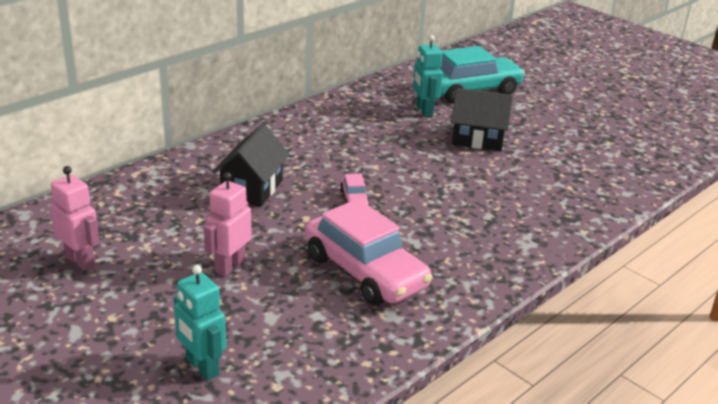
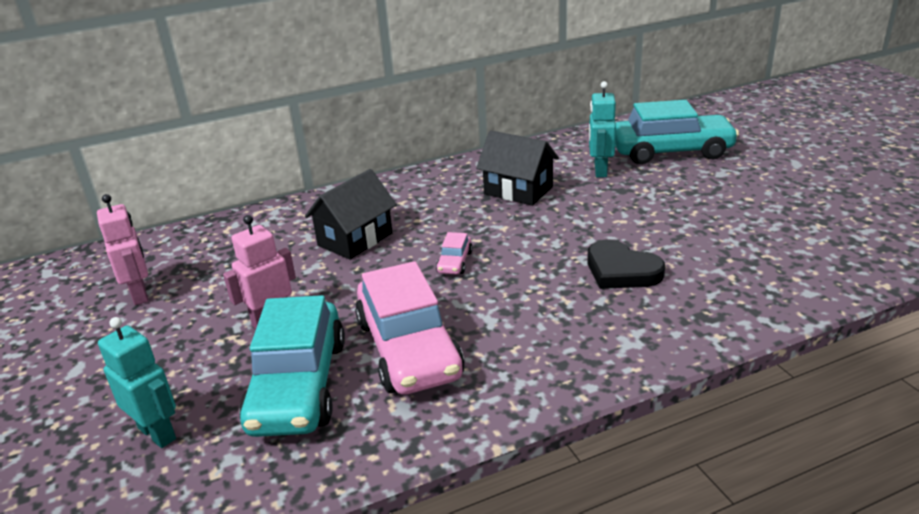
camera: 25 degrees right, 0 degrees up
turquoise robot [174,265,226,381] -> turquoise robot turned 150 degrees clockwise [98,317,176,448]
black house [451,88,513,151] -> black house moved to [476,130,559,206]
none -> turquoise car [239,295,345,437]
none -> black heart [587,240,665,289]

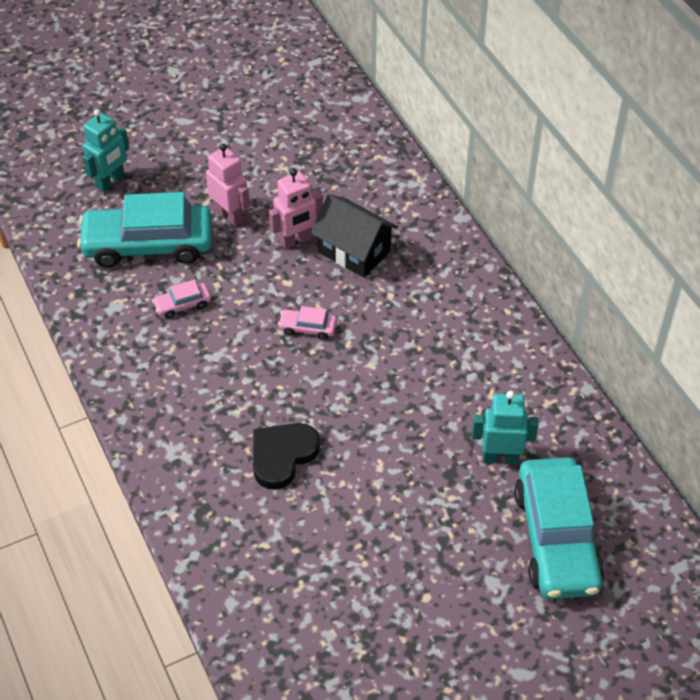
camera: 85 degrees right, 20 degrees up
pink robot [97,194,148,305] -> pink robot moved to [269,169,323,249]
pink car [355,261,464,395] -> pink car [152,279,211,319], size x0.42
black house [476,130,559,206] -> none

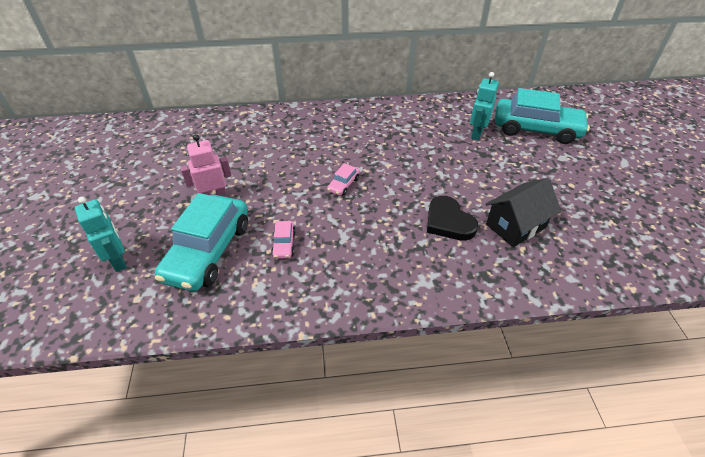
camera: 70 degrees left, 5 degrees down
pink robot [269,169,323,249] -> none
black house [311,194,398,278] -> black house moved to [486,178,561,247]

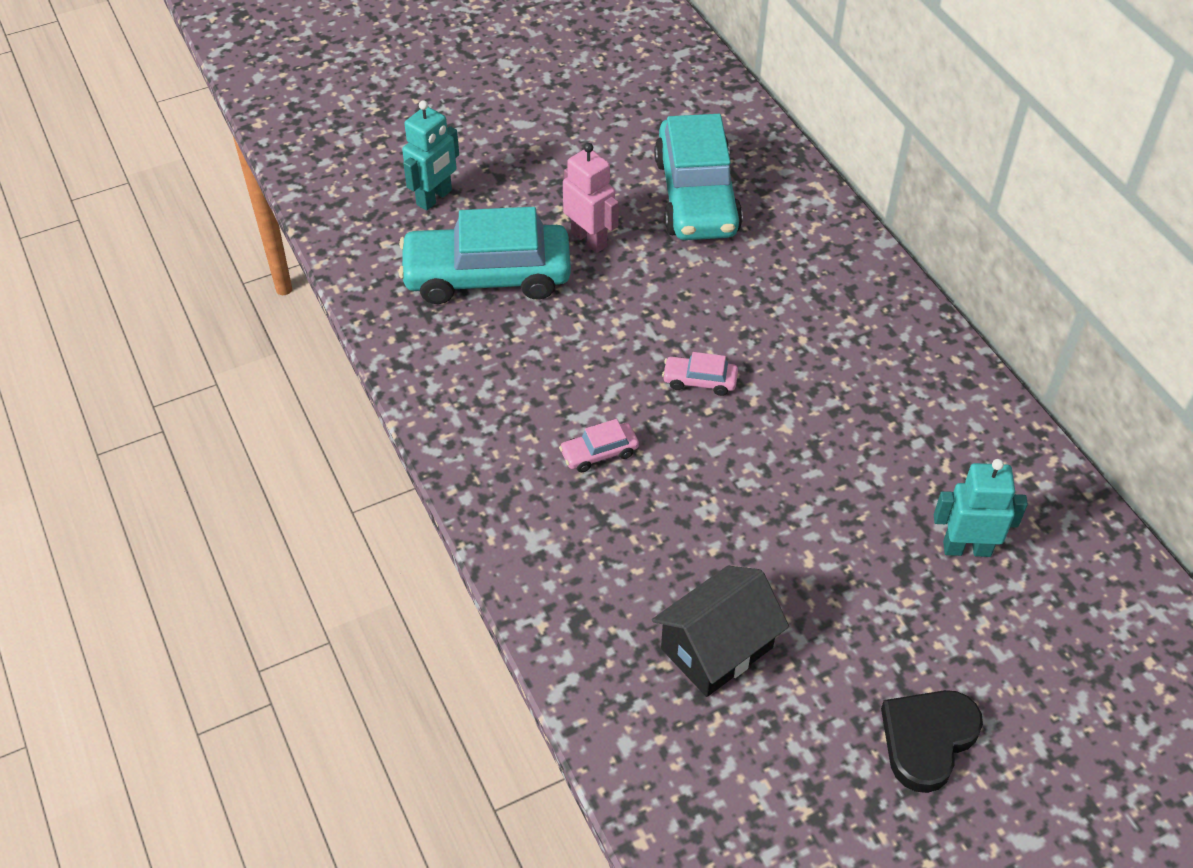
camera: 70 degrees right, 5 degrees up
pink car [271,221,296,259] -> pink car moved to [559,419,639,472]
black heart [427,196,478,241] -> black heart moved to [881,690,983,793]
black house [486,178,561,247] -> black house turned 75 degrees counterclockwise [652,566,789,697]
turquoise car [495,88,590,144] -> turquoise car moved to [654,114,743,240]

